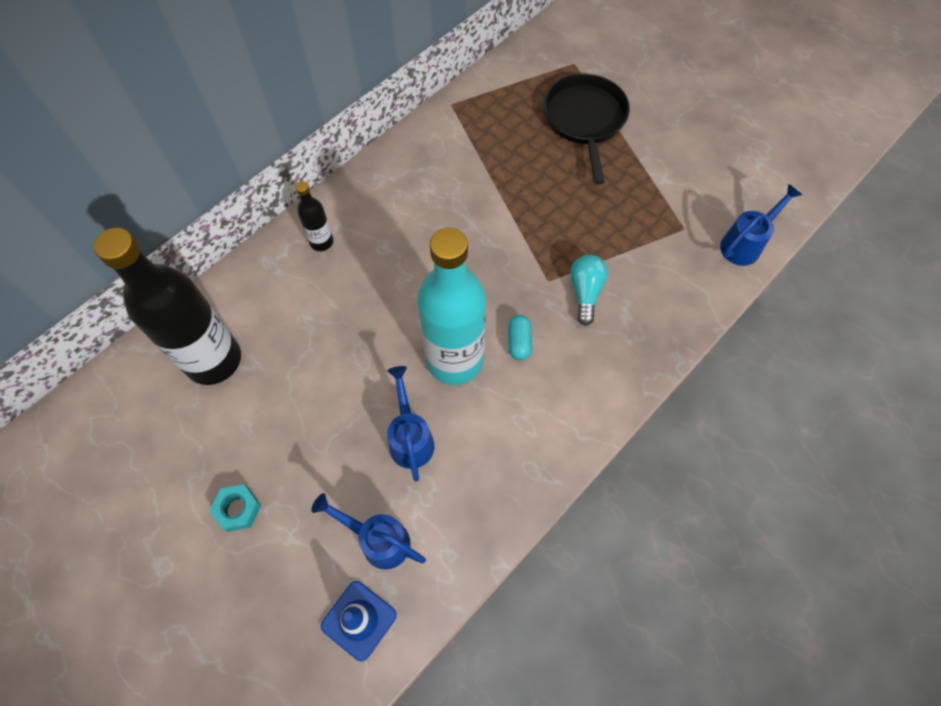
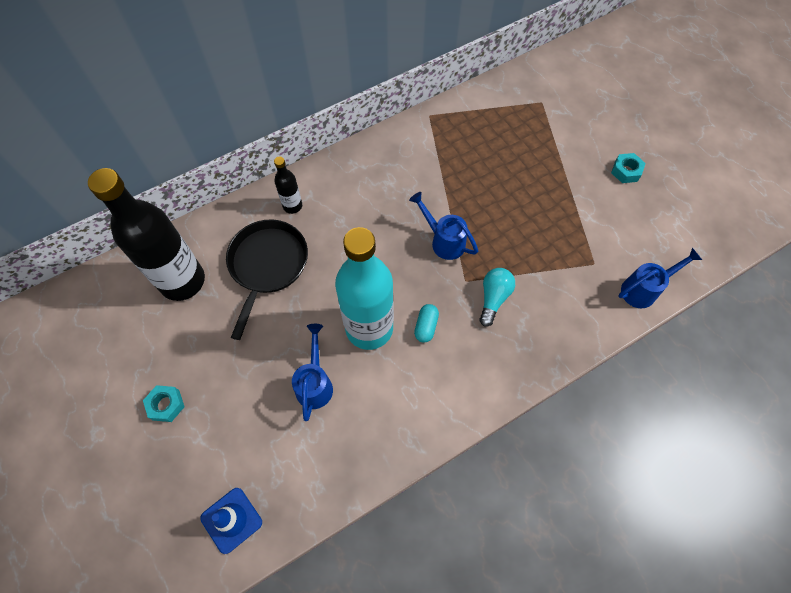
camera: 15 degrees right, 0 degrees up
blue watering can [311,493,426,569] -> blue watering can moved to [409,192,478,260]
black pan [543,73,630,185] -> black pan moved to [226,219,308,340]
none -> turquoise nut [611,153,646,183]

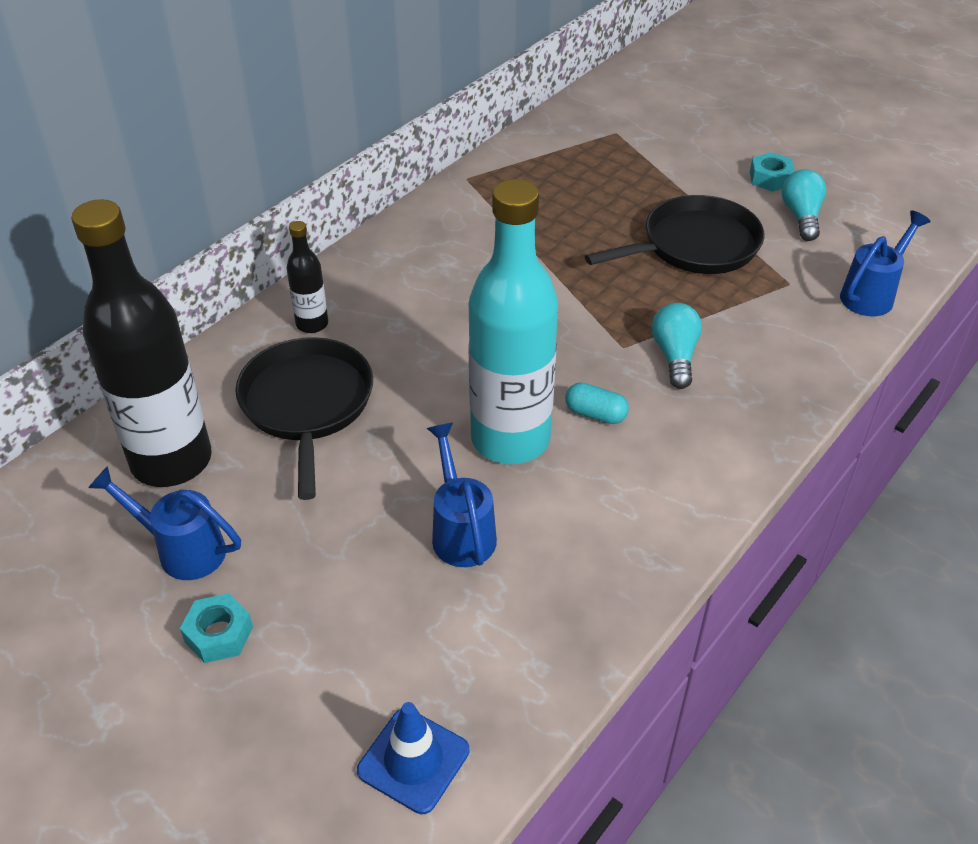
camera: 20 degrees left, 20 degrees down
blue watering can [409,192,478,260] -> blue watering can moved to [88,466,241,580]
turquoise capsule [414,304,439,343] -> turquoise capsule turned 60 degrees counterclockwise [565,382,629,424]
none -> black pan [585,195,764,274]
none -> turquoise light bulb [782,169,827,241]

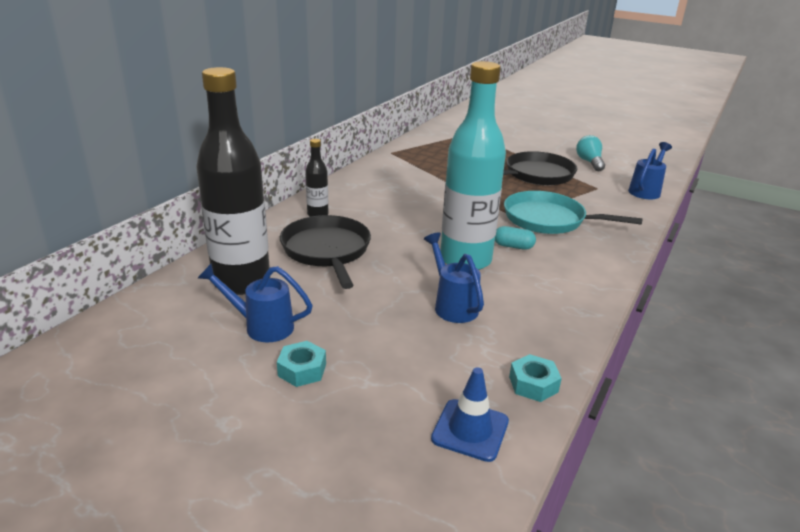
camera: 10 degrees left, 15 degrees down
turquoise light bulb [652,303,702,389] -> turquoise pan [504,191,643,234]
turquoise nut [750,152,795,192] -> turquoise nut moved to [509,354,562,402]

